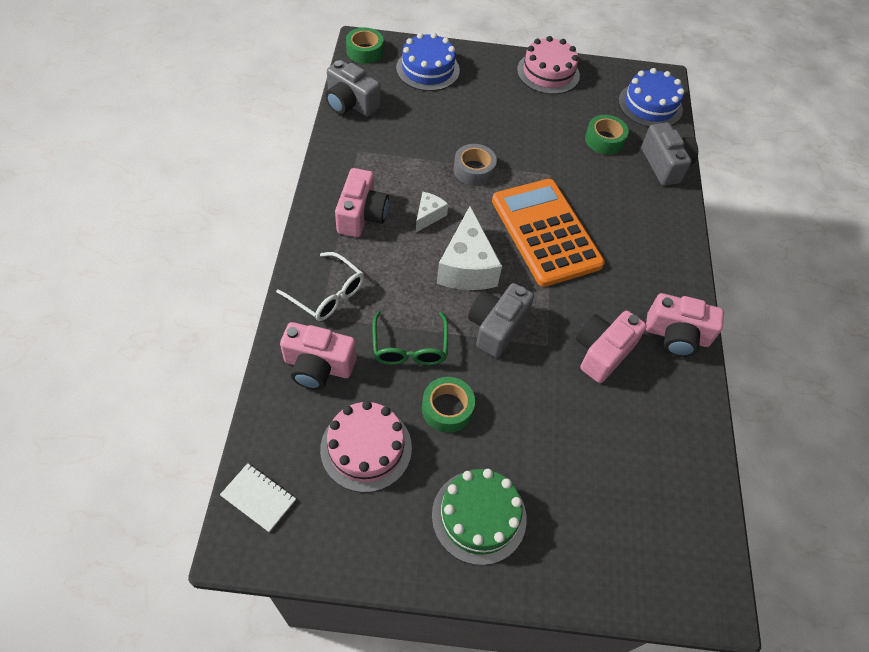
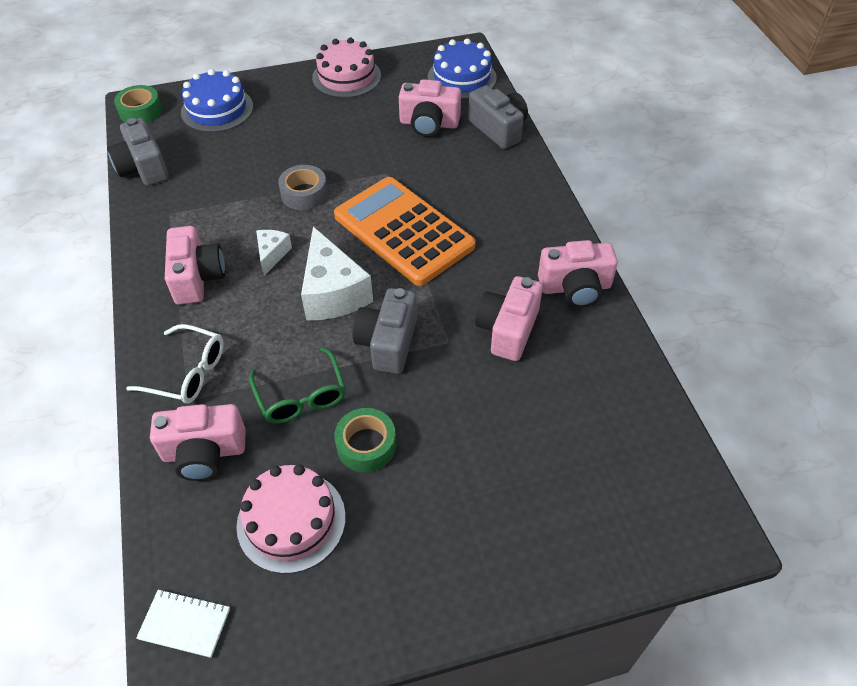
camera: 15 degrees left, 5 degrees down
grey camera [325,60,381,117] -> grey camera turned 45 degrees clockwise [107,118,169,186]
green cake [432,469,527,565] -> none
green tape [585,115,629,155] -> pink camera [399,79,461,137]

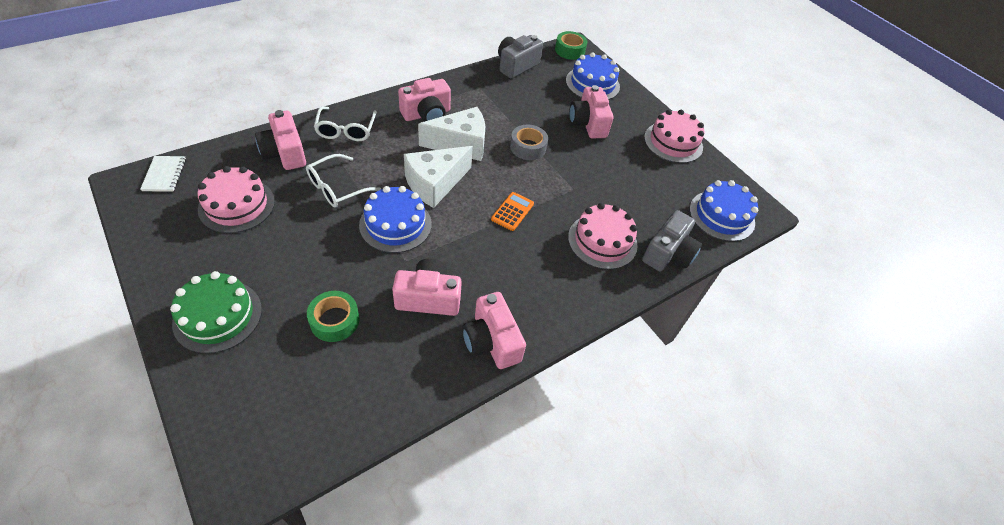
camera: 65 degrees right, 0 degrees up
green glasses [249,347,346,424] -> white glasses [306,154,381,207]
white cheese [256,230,292,276] -> white cheese [418,107,485,161], size x1.94
orange calculator [334,177,476,286] -> orange calculator [491,192,534,231], size x0.41
green tape [334,408,396,472] -> green tape moved to [307,291,359,342]
grey camera [353,288,417,374] -> blue cake [359,186,432,253]
pink camera [399,79,461,137] -> pink camera moved to [569,85,613,138]
none -> green cake [170,271,262,354]
none -> pink cake [568,203,638,270]

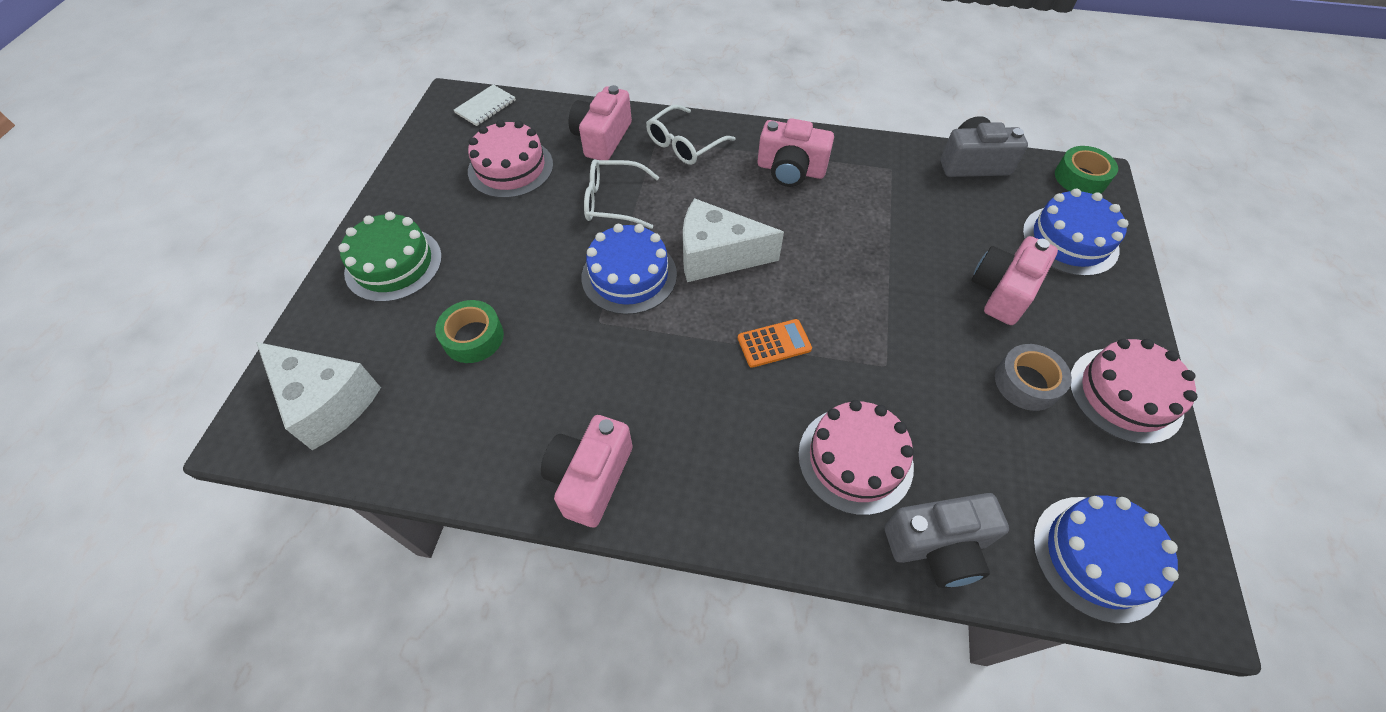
camera: 50 degrees right, 5 degrees up
pink camera [392,258,462,316] -> none
white cheese [418,107,485,161] -> white cheese moved to [256,342,381,450]
grey tape [510,125,548,160] -> grey tape moved to [995,344,1072,411]

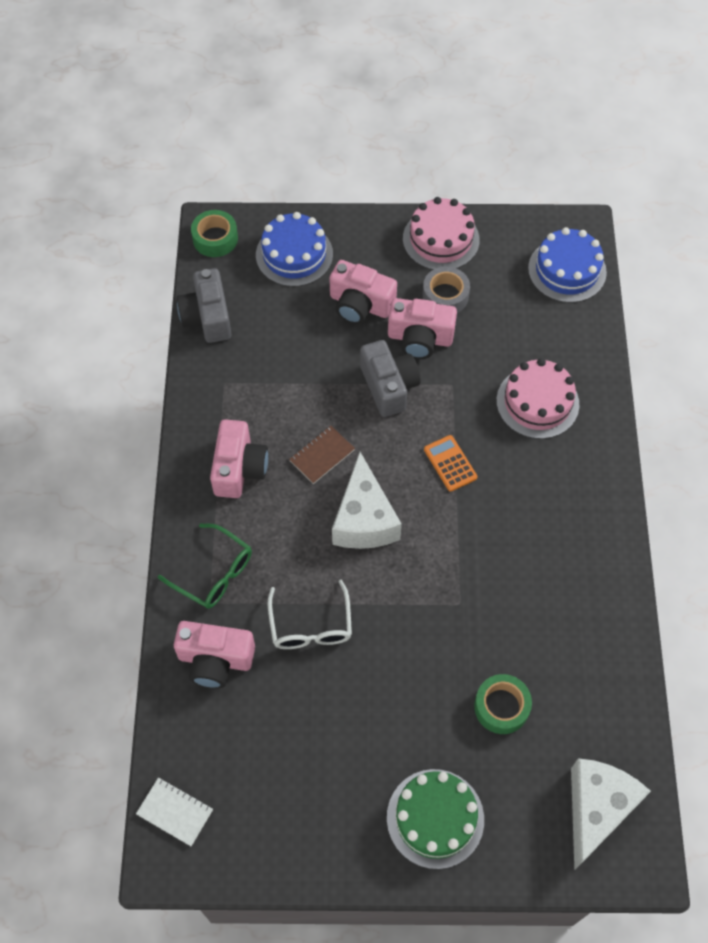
camera: 100 degrees left, 5 degrees up
pink cake [468,120,553,198] -> none
pink camera [541,415,632,528] -> pink camera moved to [388,298,457,359]
blue cake [581,224,677,315] -> none
white glasses [646,105,736,165] -> green glasses [158,523,252,609]
grey camera [885,493,1009,588] -> grey camera moved to [360,340,420,417]
none -> brown notebook [289,426,355,484]

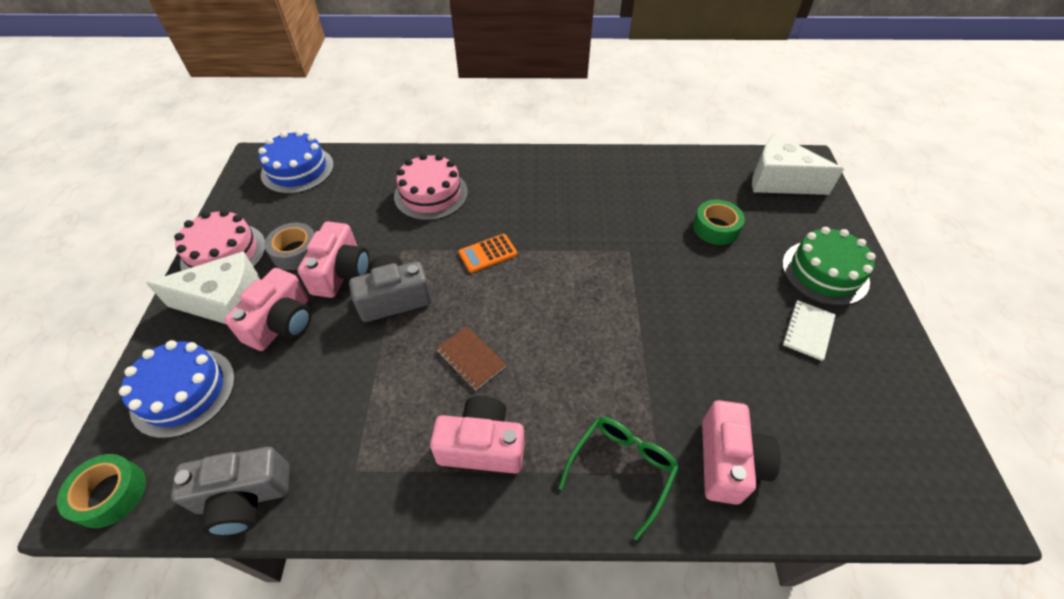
camera: 90 degrees left, 10 degrees down
white notebook [136,777,213,846] -> white notebook moved to [783,300,836,361]
white glasses [268,580,352,649] -> none
white cheese [332,452,402,549] -> white cheese moved to [146,251,260,324]

